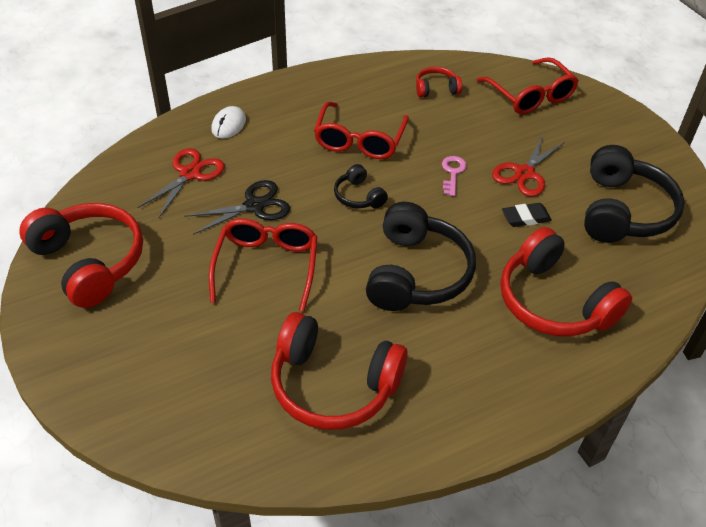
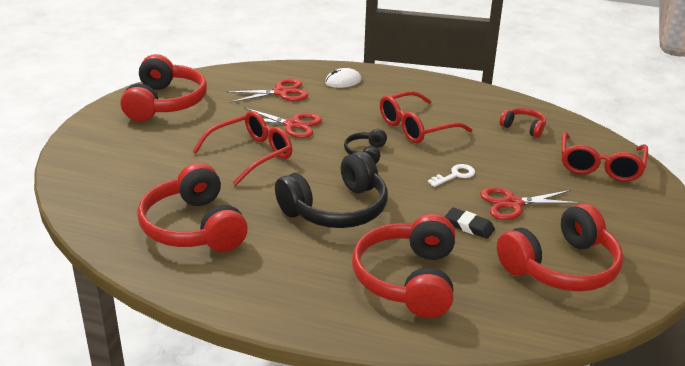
camera: 45 degrees right, 15 degrees down
black scissors [184,180,290,235] -> red scissors [244,108,322,138]
pink key [442,156,467,196] -> white key [428,164,475,187]
black headphones [584,145,685,243] -> red headphones [497,203,623,291]

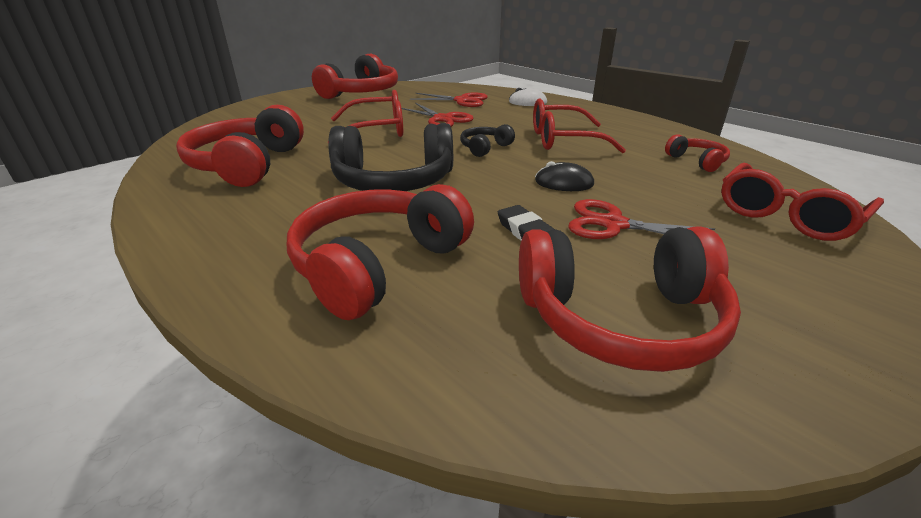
camera: 30 degrees right, 0 degrees up
white key [428,164,475,187] -> black mouse [535,161,594,191]

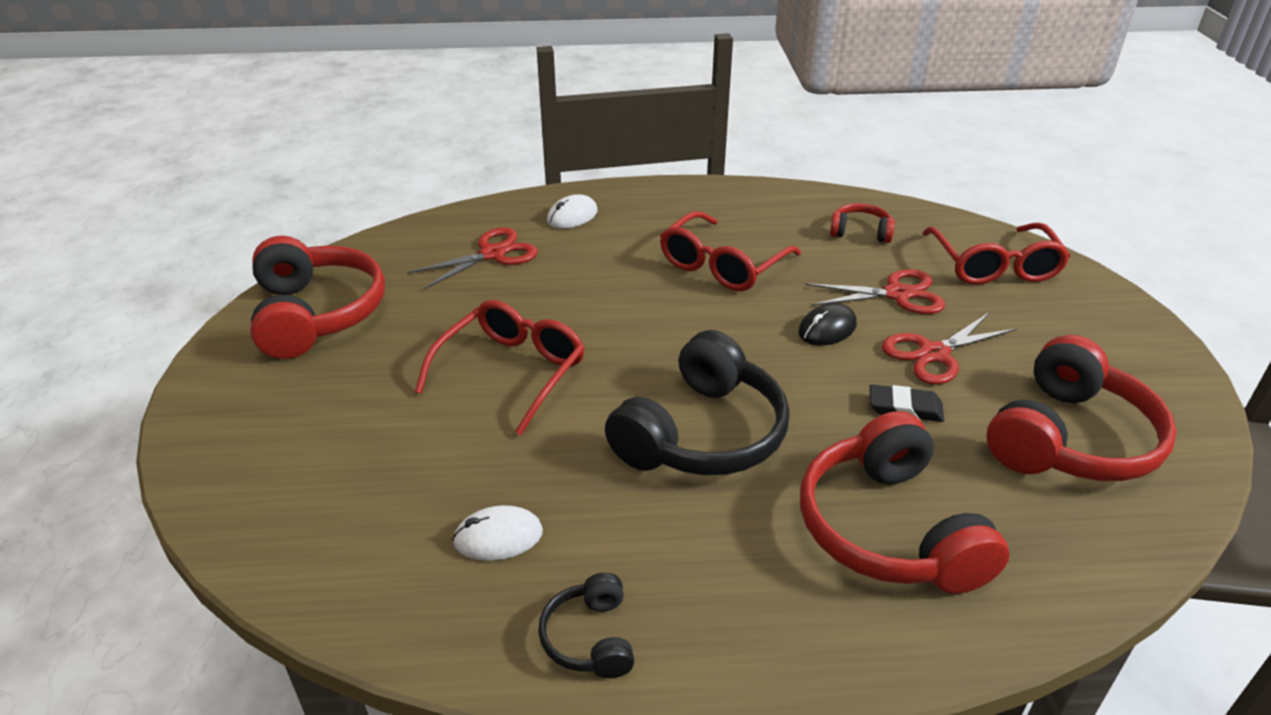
camera: 50 degrees left, 5 degrees up
red headphones [176,105,304,187] -> white mouse [452,505,543,561]
red scissors [402,103,474,127] -> red scissors moved to [805,269,945,314]
black headphones [460,124,515,157] -> black headphones moved to [538,573,634,678]

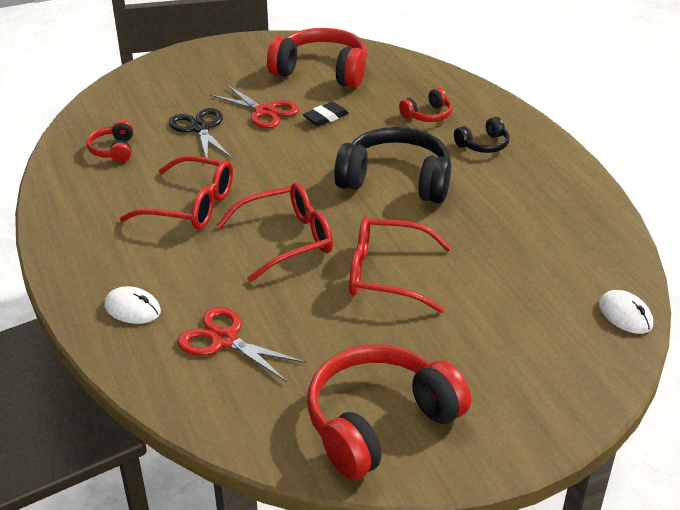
camera: 110 degrees left, 0 degrees up
white mouse [452,505,543,561] -> white mouse moved to [599,290,653,334]
black headphones [538,573,634,678] -> black headphones moved to [454,117,509,153]
black mouse [798,303,857,346] -> none
red headphones [800,411,1010,594] -> red headphones [399,88,452,122], size x0.48
red scissors [805,269,945,314] -> black scissors [169,108,232,158]
black eraser [870,384,944,422] -> black eraser turned 60 degrees clockwise [303,102,349,126]
red glasses [923,223,1070,285] -> red glasses moved to [216,183,333,282]

